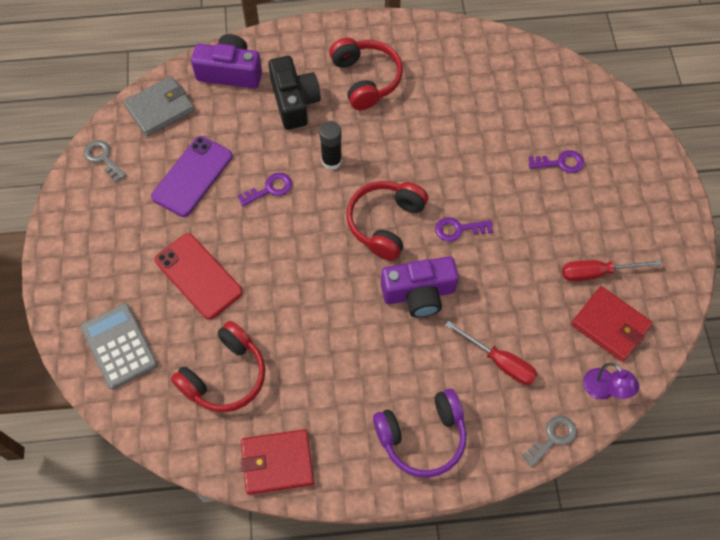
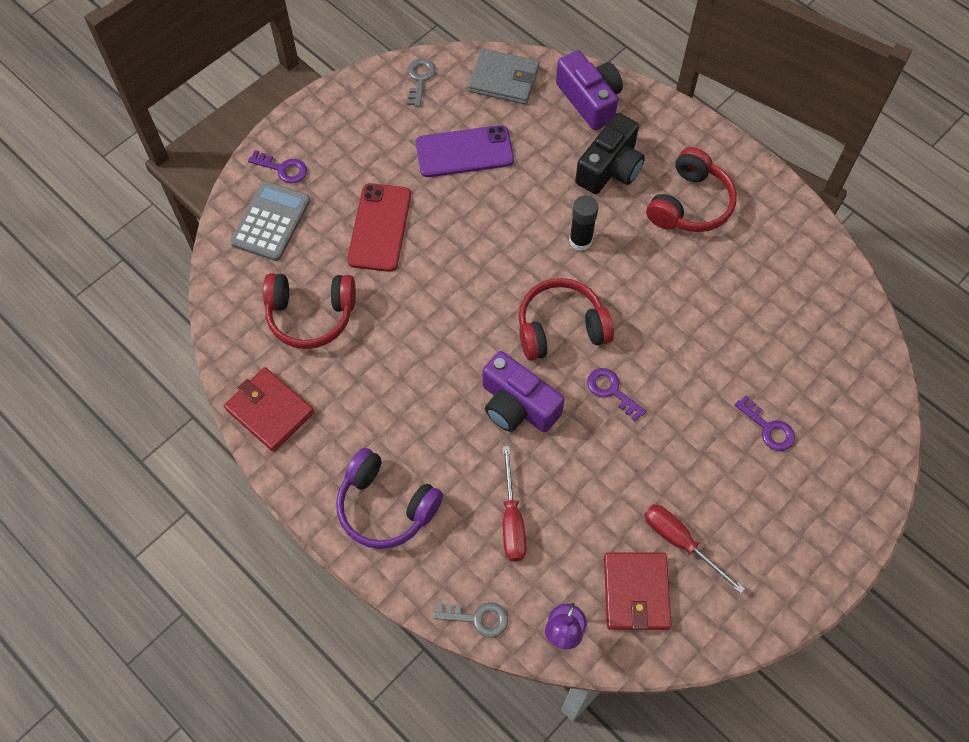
camera: 50 degrees right, 0 degrees up
purple key [237,173,292,206] -> purple key moved to [248,150,307,183]

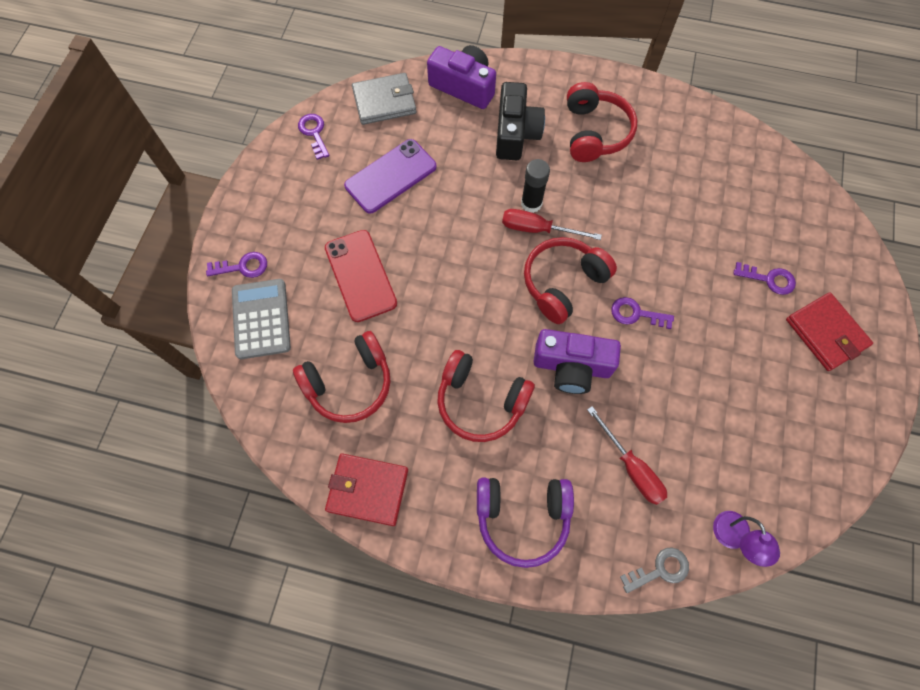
camera: 30 degrees left, 5 degrees up
grey key [407,58,436,107] -> purple key [298,114,330,160]
red wallet [604,552,672,630] -> red wallet moved to [786,292,873,371]
red screwdriver [644,505,745,594] -> red screwdriver moved to [502,209,602,240]
none -> red headphones [437,350,535,442]

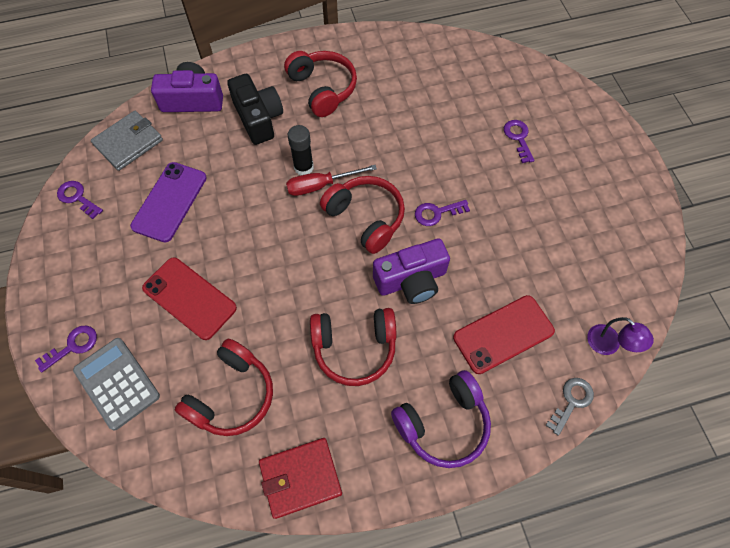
camera: 30 degrees left, 5 degrees down
red headphones [524,237,617,324] -> red headphones turned 120 degrees clockwise [320,176,405,254]
red screwdriver [587,406,667,505] -> red phone [453,295,555,374]
purple key [733,262,796,295] -> purple key turned 90 degrees counterclockwise [504,120,535,163]
red wallet [786,292,873,371] -> none

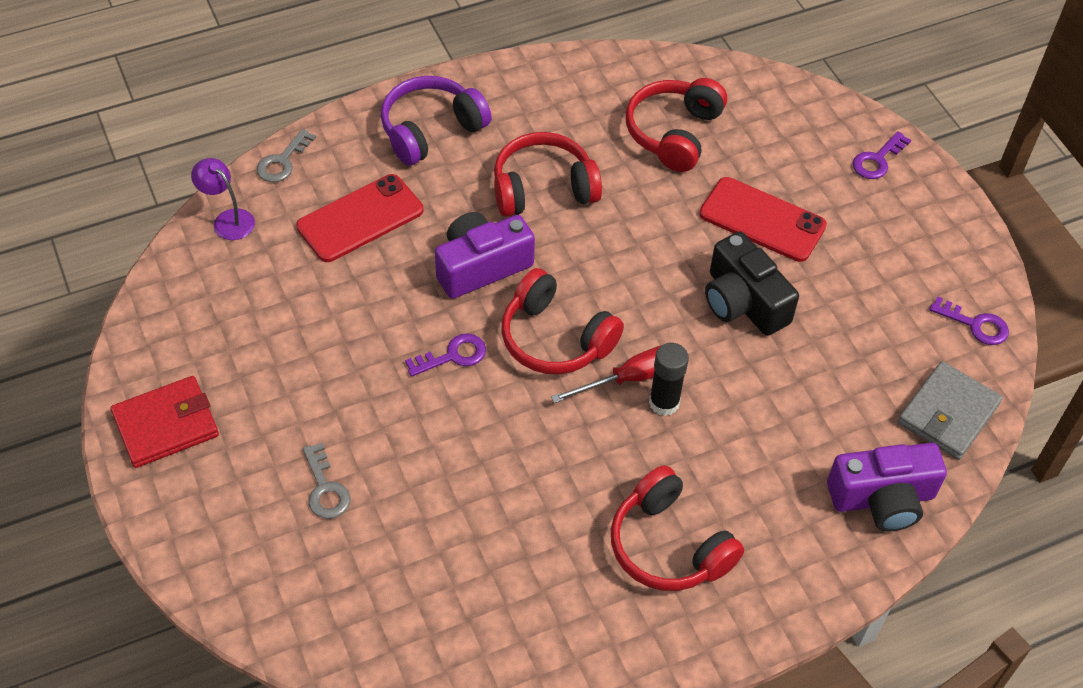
camera: 170 degrees right, 10 degrees down
grey calculator [73,338,160,430] -> none
purple phone [130,162,207,242] -> none
black camera [227,74,283,145] -> black camera moved to [705,231,799,336]
red wallet [259,438,342,519] -> red wallet moved to [111,376,219,468]
purple key [504,120,535,163] -> grey key [303,443,350,519]

